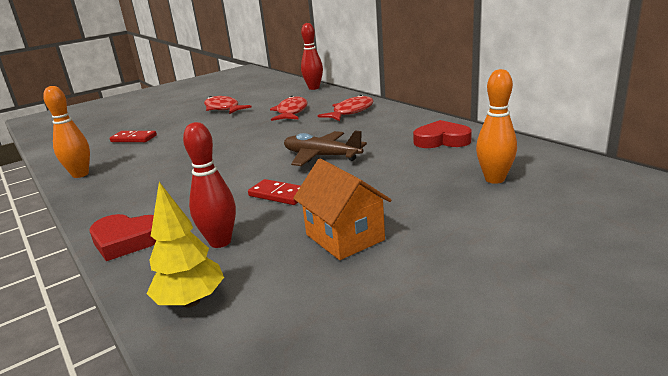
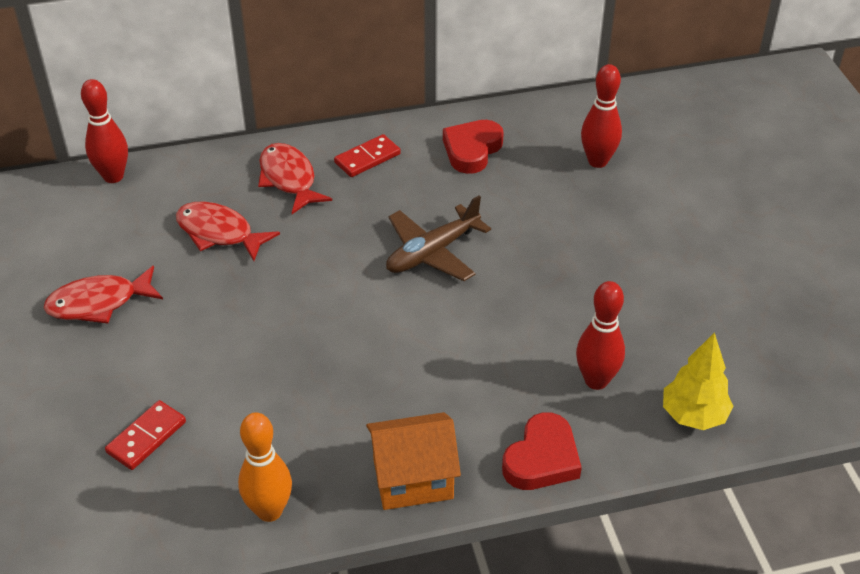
camera: 70 degrees left, 20 degrees up
red domino [248,179,301,205] -> red domino moved to [334,134,401,177]
orange house [293,159,391,260] -> orange house moved to [366,412,461,510]
orange bowling pin [476,69,517,184] -> red bowling pin [581,64,622,168]

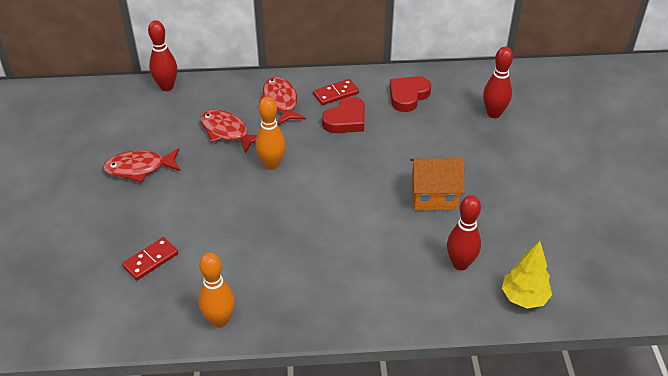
camera: 10 degrees right, 0 degrees up
orange house [366,412,461,510] -> orange house moved to [410,158,464,210]
brown plane [386,196,491,281] -> none
red heart [502,412,582,490] -> red heart moved to [322,97,365,133]
none -> orange bowling pin [255,97,286,170]

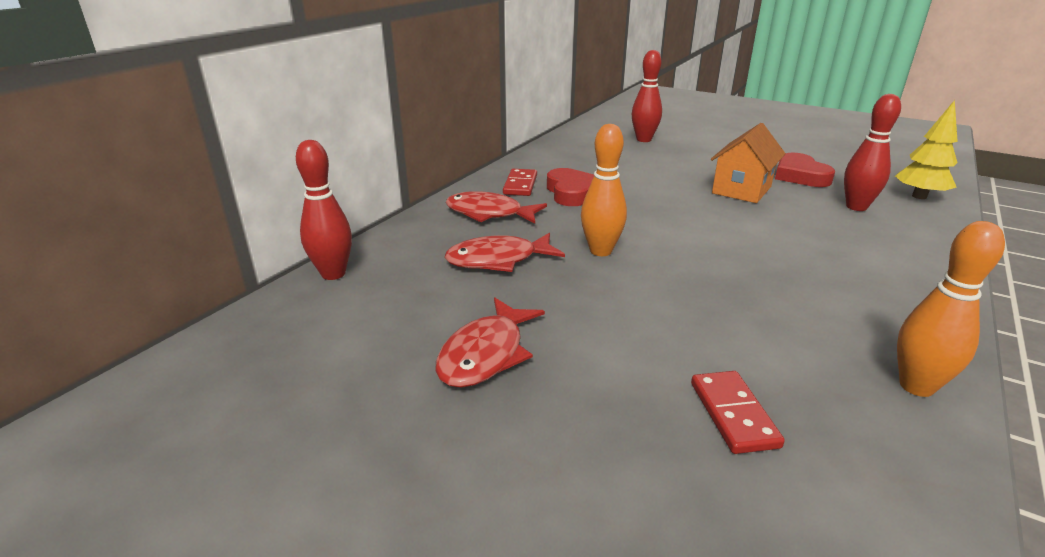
camera: 55 degrees left, 15 degrees down
red heart [390,76,431,112] -> red heart moved to [775,153,835,187]

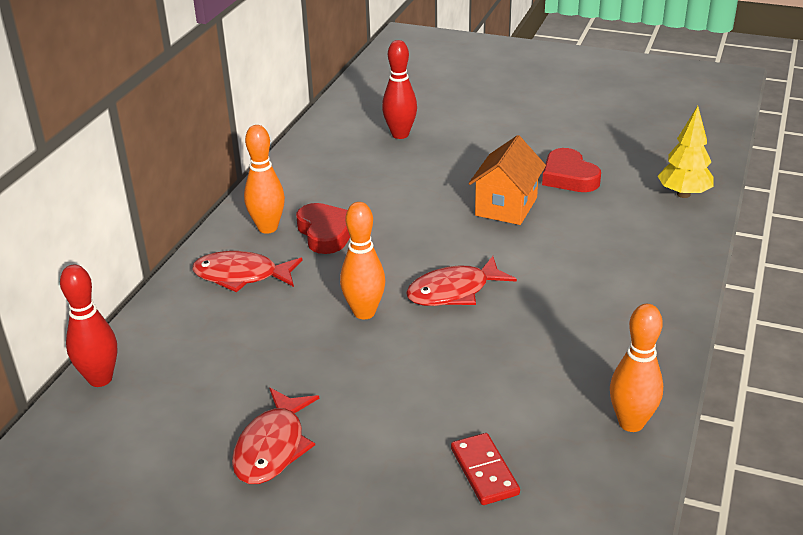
camera: 10 degrees left, 5 degrees up
red fish [444,233,565,272] -> red fish moved to [406,256,517,306]
red domino [503,169,537,196] -> orange bowling pin [244,125,285,234]
red bowling pin [844,94,901,211] -> none

